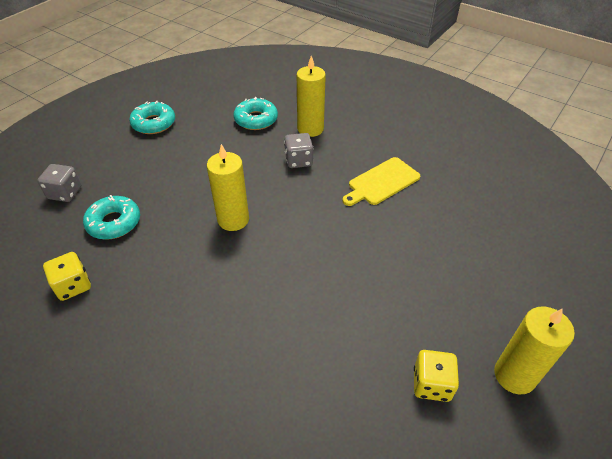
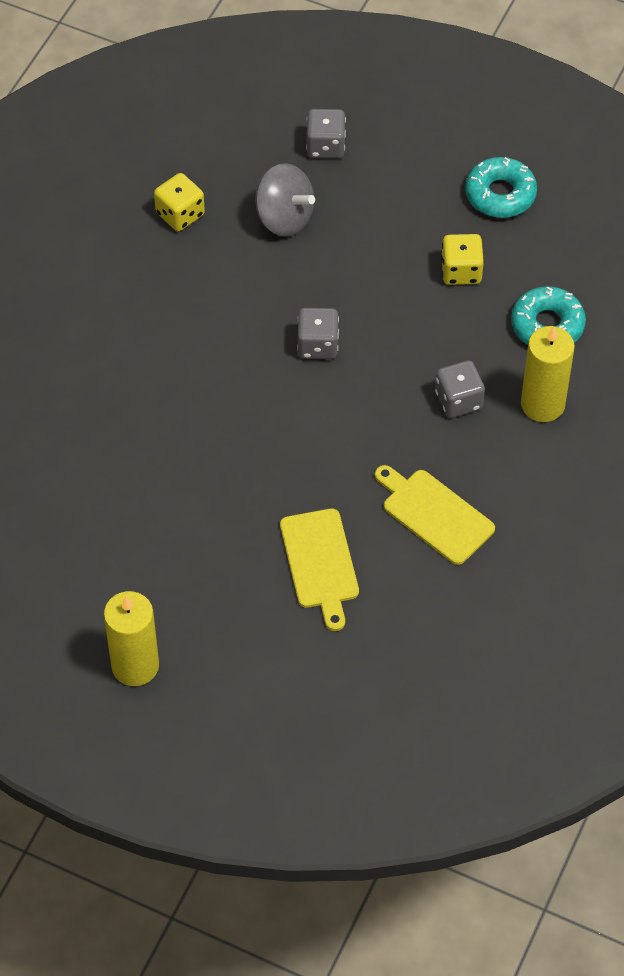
camera: 80 degrees right, 10 degrees up
turquoise donut [83,195,140,240] -> grey spinning top [255,163,315,237]
yellow candle [207,144,249,231] -> grey dice [297,308,339,359]
yellow dice [414,350,459,402] -> yellow dice moved to [441,234,484,285]
none -> yellow cutting board [280,509,359,631]

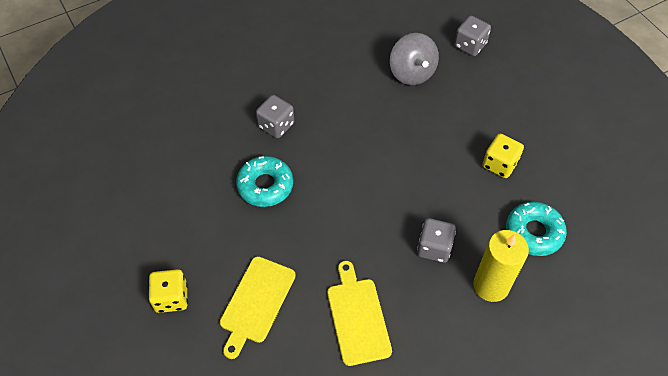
camera: 35 degrees right, 0 degrees up
yellow candle [104,591,159,686] -> none
yellow dice [154,173,205,231] -> yellow dice moved to [148,269,188,313]
grey dice [297,308,339,359] -> grey dice moved to [256,95,294,138]
turquoise donut [465,157,537,218] -> turquoise donut moved to [236,156,293,207]

